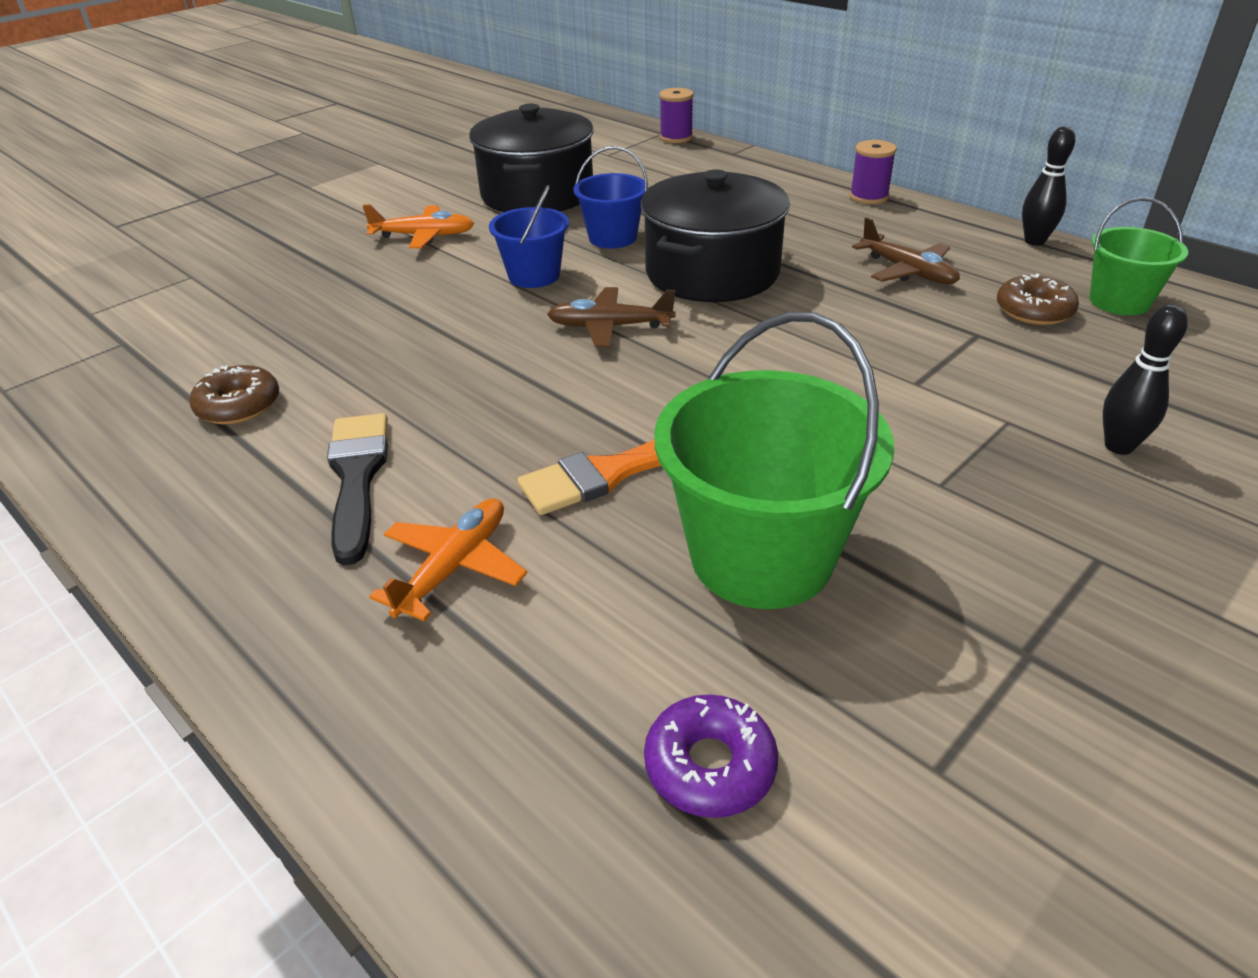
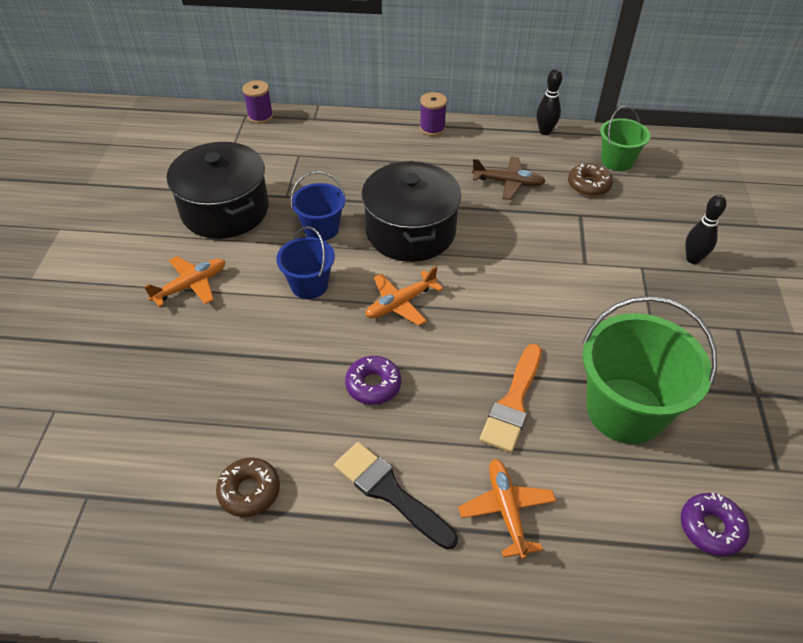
camera: 40 degrees left, 10 degrees up
brown plane [547,287,675,347] -> orange plane [366,266,443,326]
none -> purple donut [345,356,401,405]

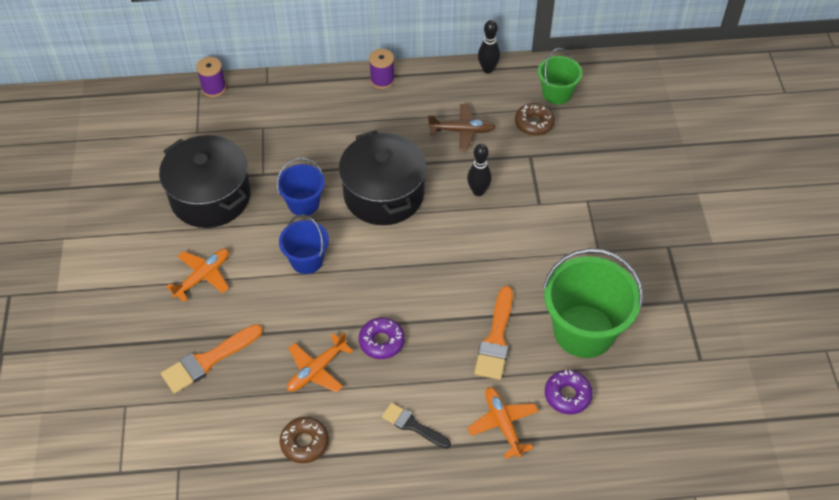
camera: 10 degrees left, 5 degrees up
black brush [334,442,458,550] -> black brush [382,403,451,449], size x0.66
orange plane [366,266,443,326] -> orange plane moved to [287,332,353,393]
purple donut [681,493,750,557] -> purple donut moved to [545,370,593,414]
black bowling pin [685,195,727,264] -> black bowling pin moved to [467,144,492,196]
none -> orange brush [161,324,263,394]

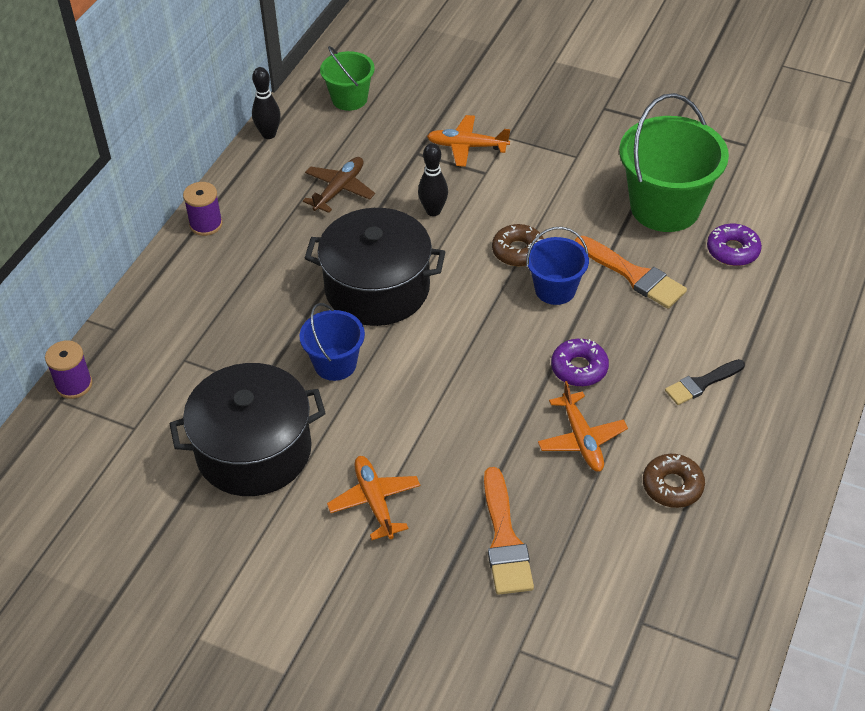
camera: 60 degrees left, 5 degrees down
blue bucket [279,214,329,274] -> blue bucket moved to [526,227,589,305]
orange plane [467,387,539,459] -> orange plane moved to [427,115,510,167]
brown donut [515,103,555,136] -> brown donut moved to [492,224,544,266]

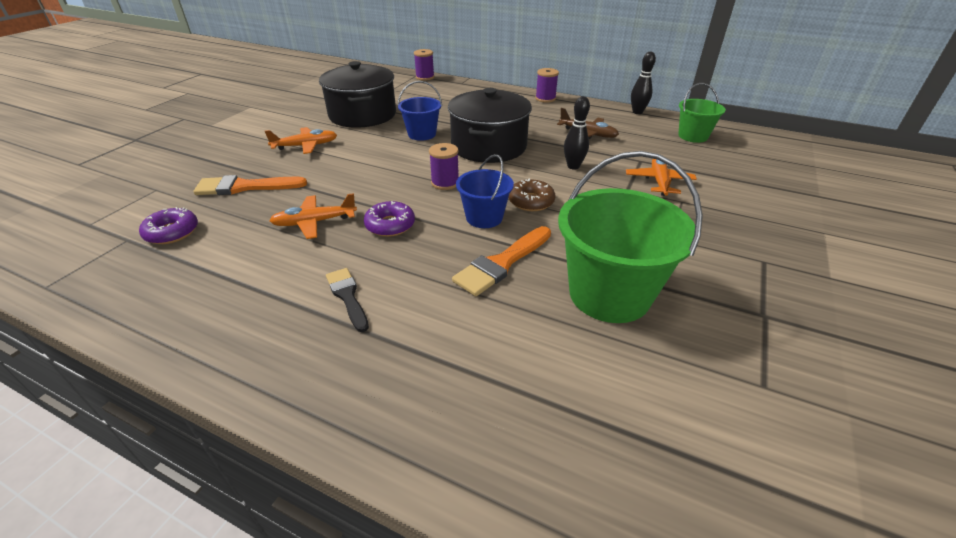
camera: 90 degrees right, 10 degrees down
brown donut [643,454,705,508] -> none
purple donut [707,224,762,266] -> purple donut moved to [139,207,198,244]
none -> purple spool [429,143,459,190]

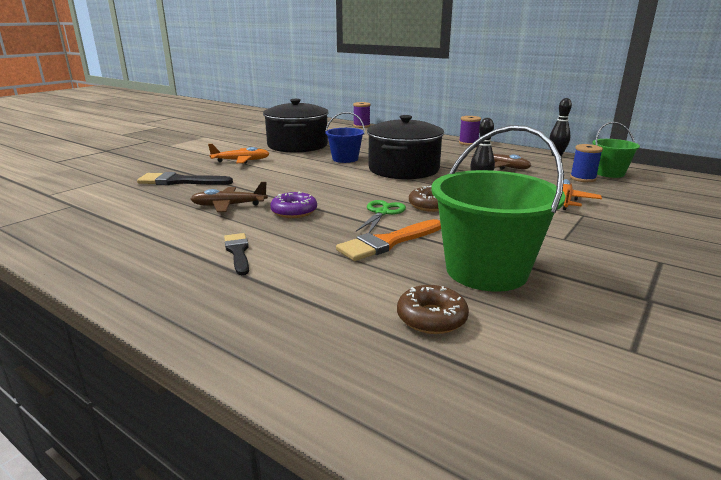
camera: 10 degrees right, 15 degrees down
purple donut [139,207,198,244] -> none
orange brush [193,175,307,195] -> black brush [137,172,233,185]
orange plane [269,193,357,239] -> brown plane [190,182,268,212]
purple spool [429,143,459,190] -> none
blue bucket [456,154,514,228] -> green scissors [356,200,406,233]
none -> brown donut [397,285,469,334]
none -> blue spool [570,144,603,182]

